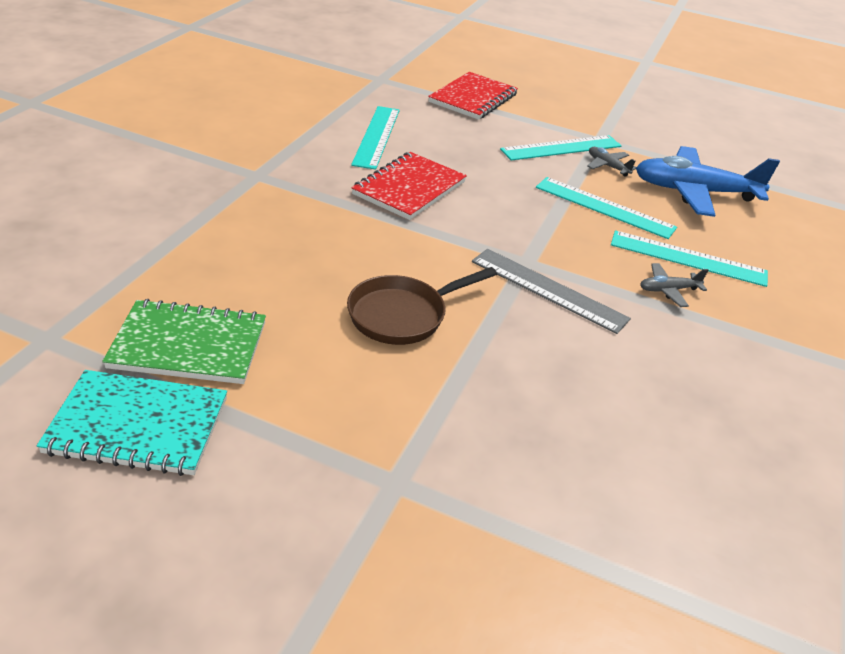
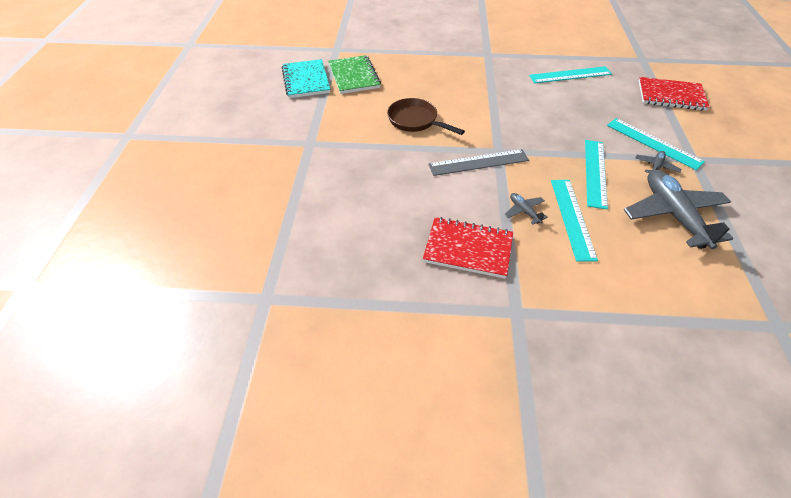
camera: 75 degrees right, 10 degrees up
red notebook [351,152,467,220] -> red notebook moved to [423,217,513,279]
grey ruler [472,249,631,334] -> grey ruler turned 60 degrees clockwise [428,149,529,176]
blue plane [636,146,780,217] -> grey plane [624,170,733,249]

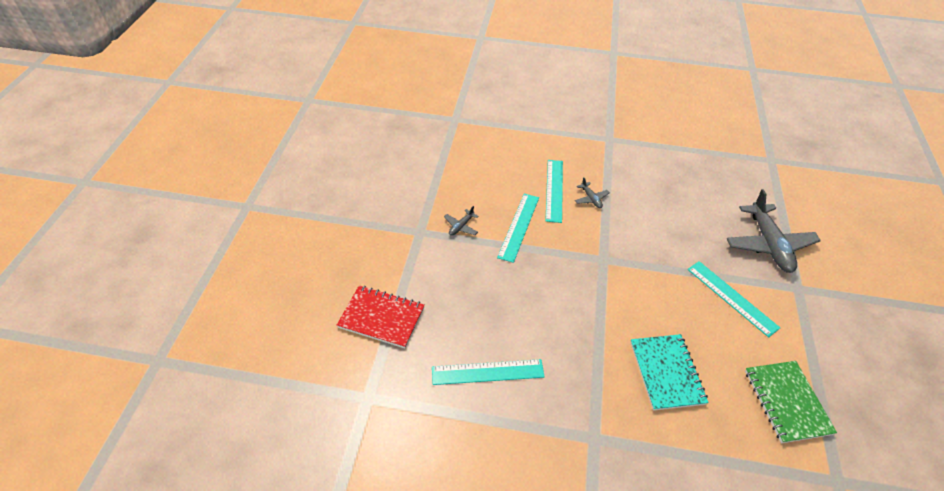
camera: 175 degrees left, 0 degrees up
turquoise notebook [282,59,330,98] -> turquoise notebook moved to [630,334,709,411]
brown pan [387,98,465,135] -> none
red notebook [423,217,513,279] -> none
grey ruler [428,149,529,176] -> none
turquoise ruler [607,118,705,170] -> turquoise ruler moved to [688,261,780,337]
grey plane [624,170,733,249] -> grey plane moved to [727,189,821,273]

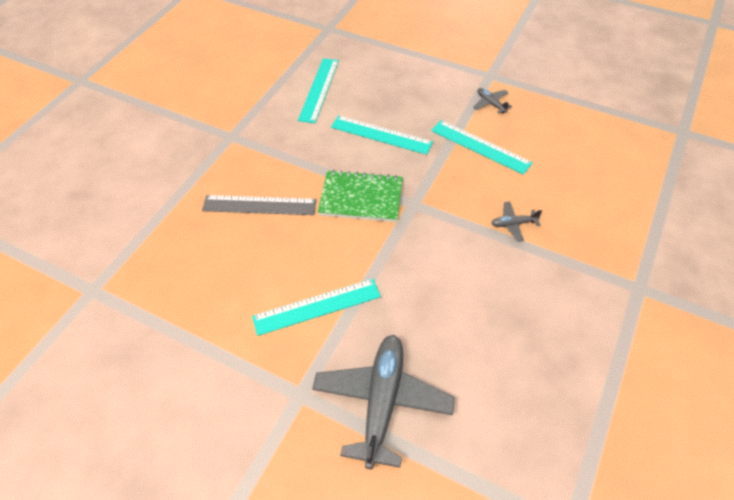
camera: 110 degrees right, 5 degrees up
red notebook [337,285,425,348] -> none
turquoise ruler [545,160,563,223] -> turquoise ruler moved to [331,115,433,155]
turquoise notebook [630,334,709,411] -> grey ruler [202,195,317,215]
grey plane [727,189,821,273] -> grey plane turned 90 degrees clockwise [312,335,455,469]
green notebook [745,361,837,443] -> green notebook moved to [318,170,403,222]

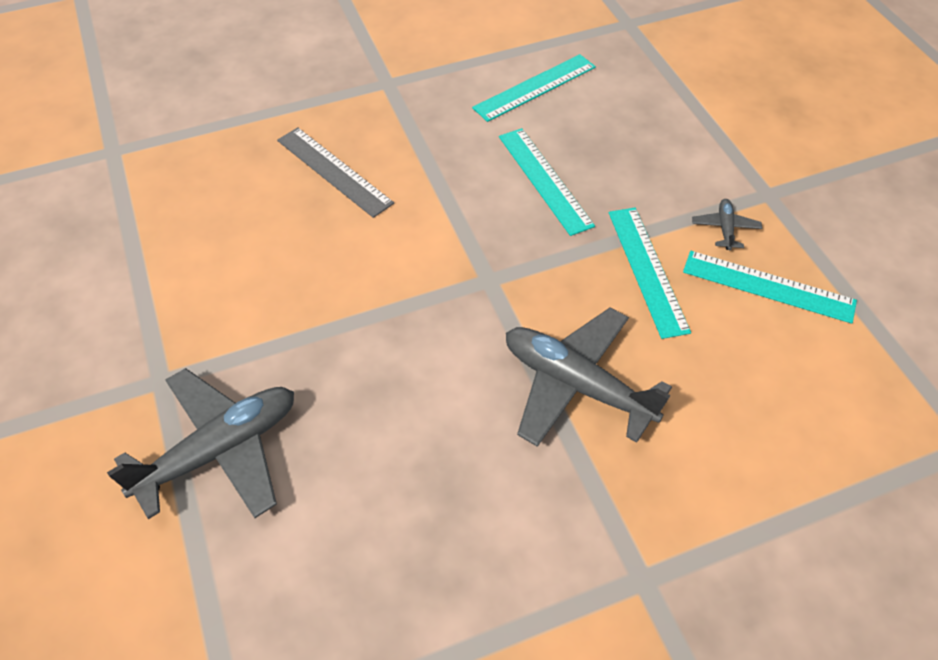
camera: 40 degrees right, 0 degrees up
turquoise ruler [252,279,381,336] -> turquoise ruler moved to [683,251,857,324]
green notebook [318,170,403,222] -> none
grey plane [491,201,542,242] -> grey plane [506,308,672,447], size x2.29

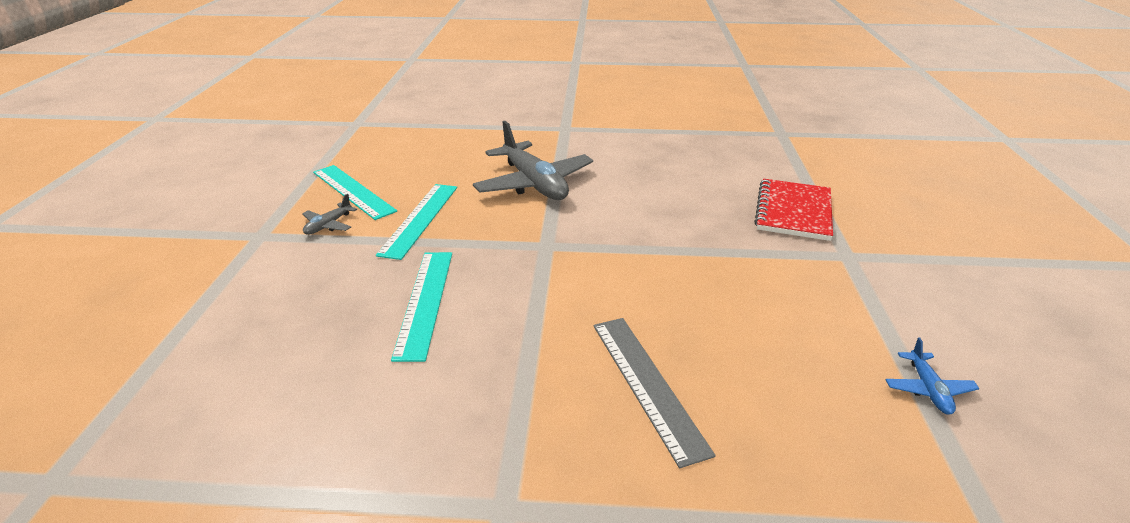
camera: 155 degrees left, 20 degrees down
grey plane [107,368,294,519] -> red notebook [755,179,833,241]
turquoise ruler [472,54,596,122] -> none
none -> blue plane [885,337,979,415]

